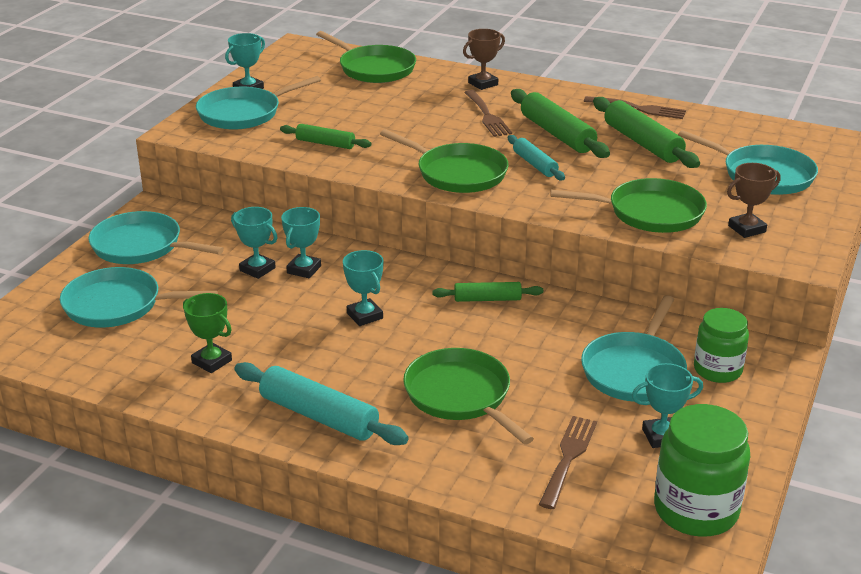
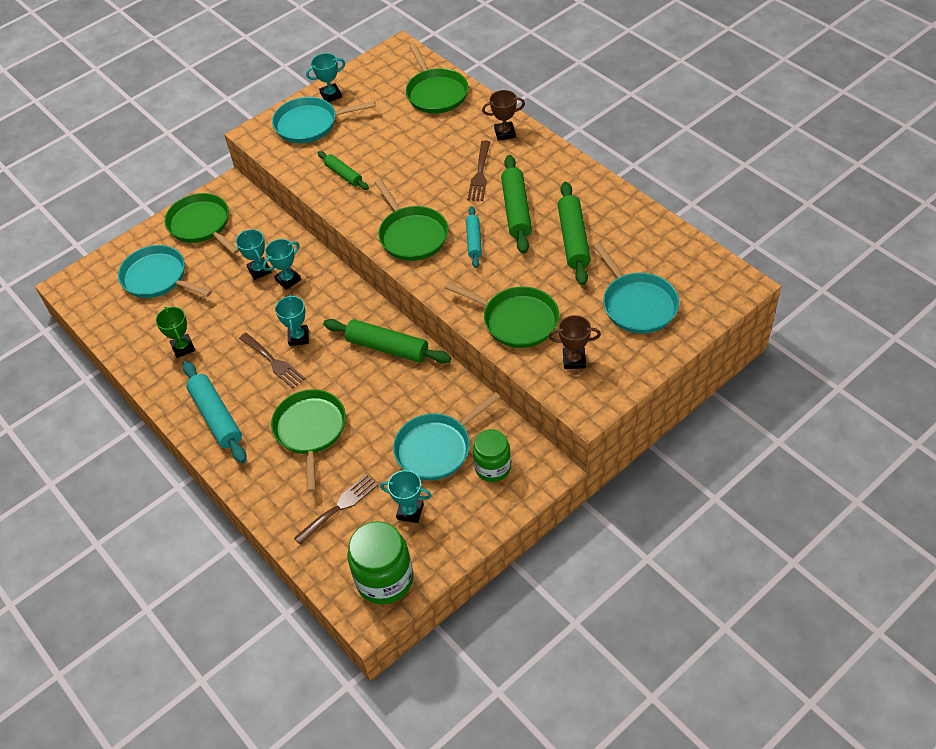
camera: 30 degrees right, 20 degrees up
turquoise pan [88,211,224,264] -> green pan [165,193,239,254]
green rolling pin [432,282,543,302] -> green rolling pin [323,319,451,363], size x1.68
brown fork [584,96,686,119] -> brown fork moved to [239,333,305,388]

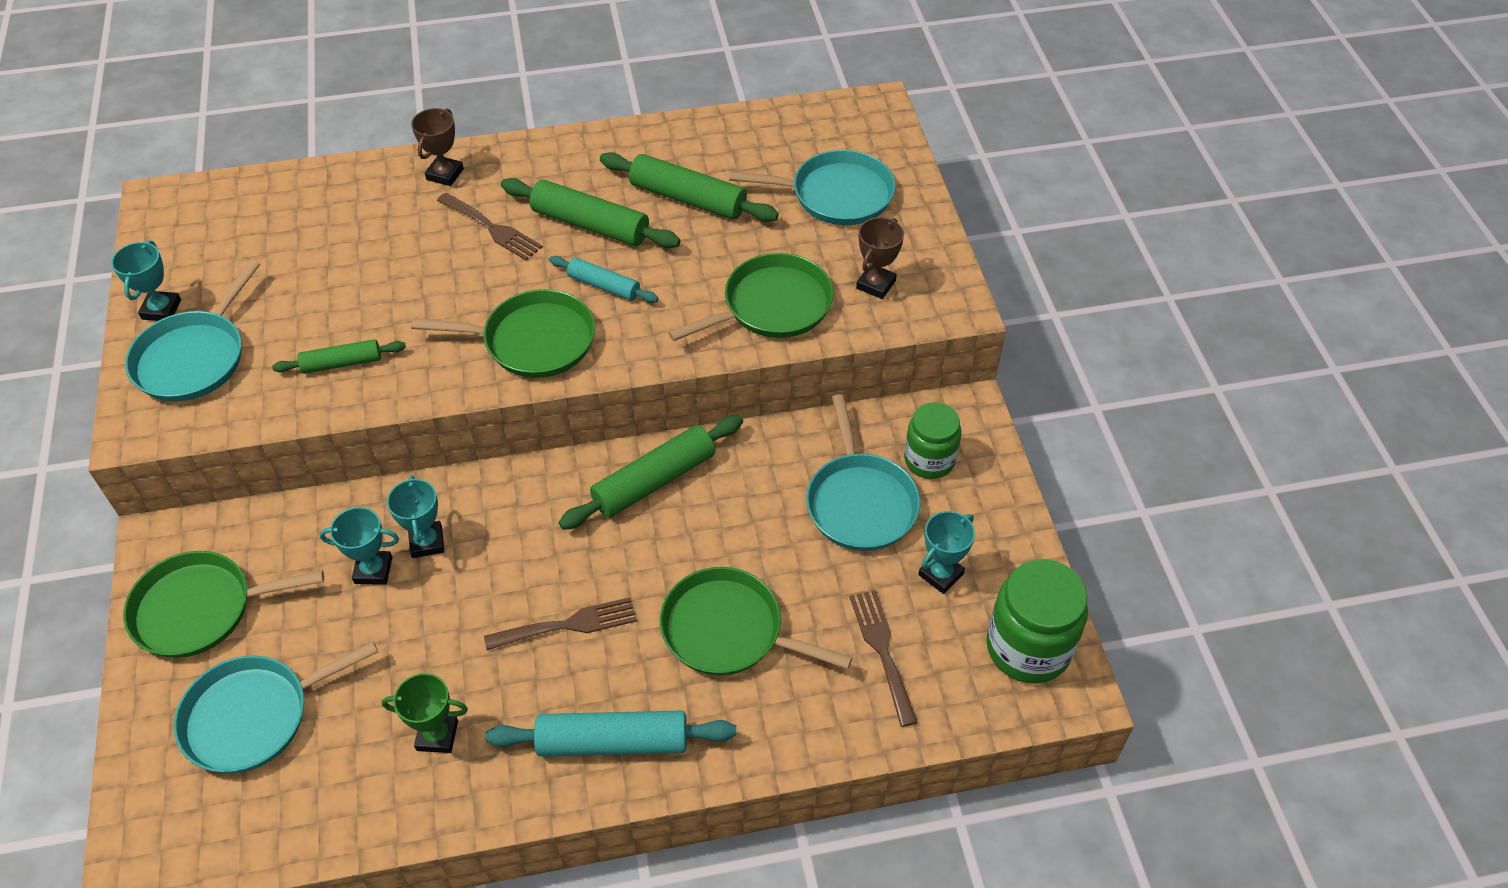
camera: 65 degrees left, 0 degrees up
turquoise trophy [275,294,309,346] -> none
green pan [406,44,469,114] -> none

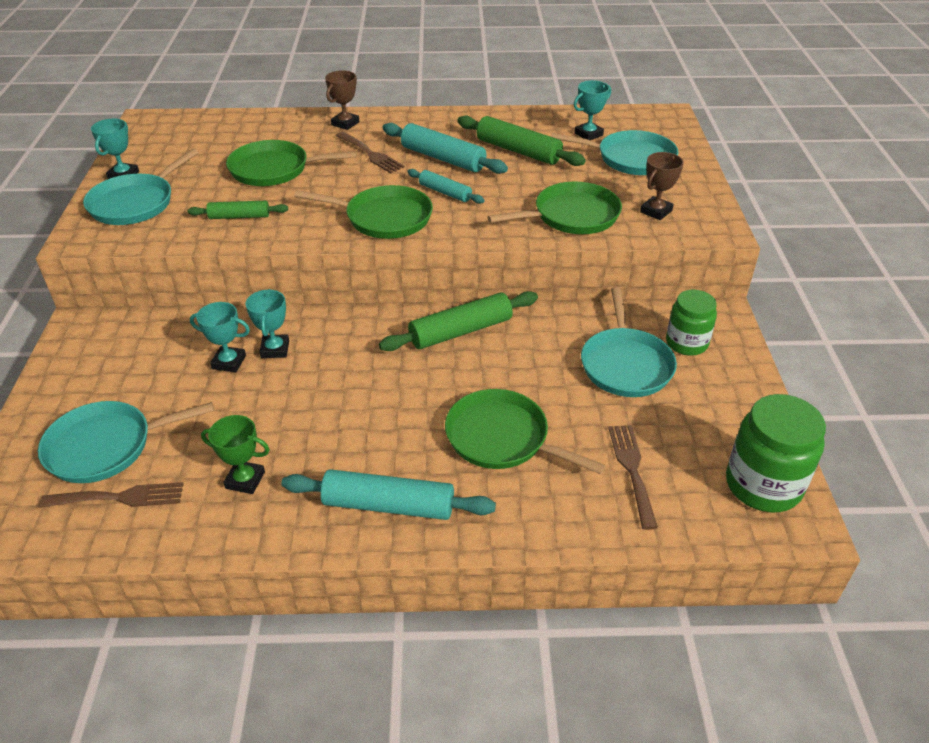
camera: 10 degrees right, 10 degrees down
green pan [123,551,324,658] -> green pan moved to [226,140,357,186]
brown fork [484,597,637,650] -> brown fork moved to [39,482,184,508]
green rolling pin [501,178,681,248] -> turquoise rolling pin [382,123,508,174]
turquoise trophy [918,511,975,594] -> turquoise trophy moved to [574,80,611,140]

